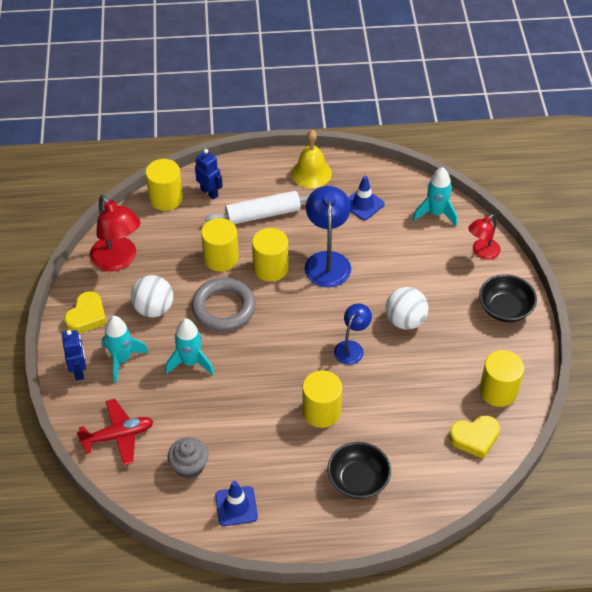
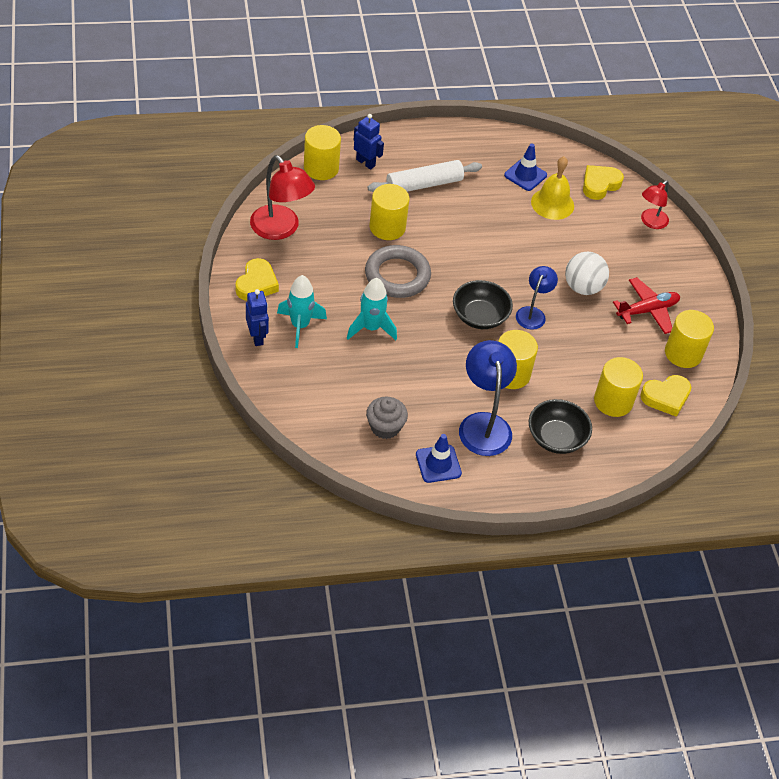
camera: 10 degrees left, 0 degrees up
red plane [77,399,153,466] -> red plane moved to [613,277,680,334]
white ball [131,275,173,318] -> none
yellow cylinder [252,228,288,282] -> yellow cylinder moved to [594,357,643,417]
yellow bell [291,130,332,188] -> yellow bell moved to [531,156,574,220]
blue lamp [305,186,351,288] -> blue lamp moved to [459,340,517,456]
turquoise rocket [413,167,457,226] -> yellow heart [583,165,624,200]
black bowl [479,274,537,322] -> black bowl moved to [453,280,513,329]

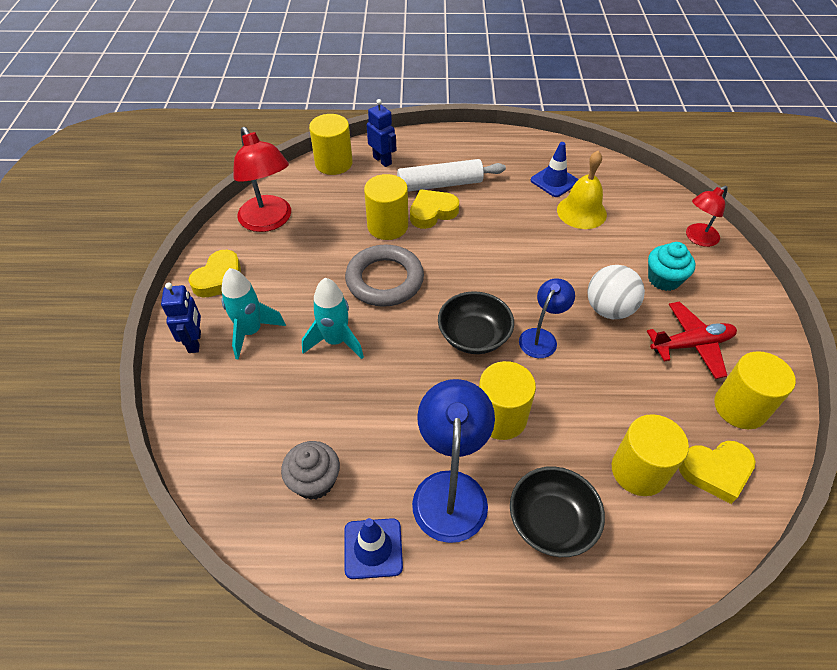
camera: 15 degrees right, 0 degrees up
yellow heart [583,165,624,200] -> yellow heart moved to [410,189,459,229]
none -> turquoise cupcake [648,242,695,291]

